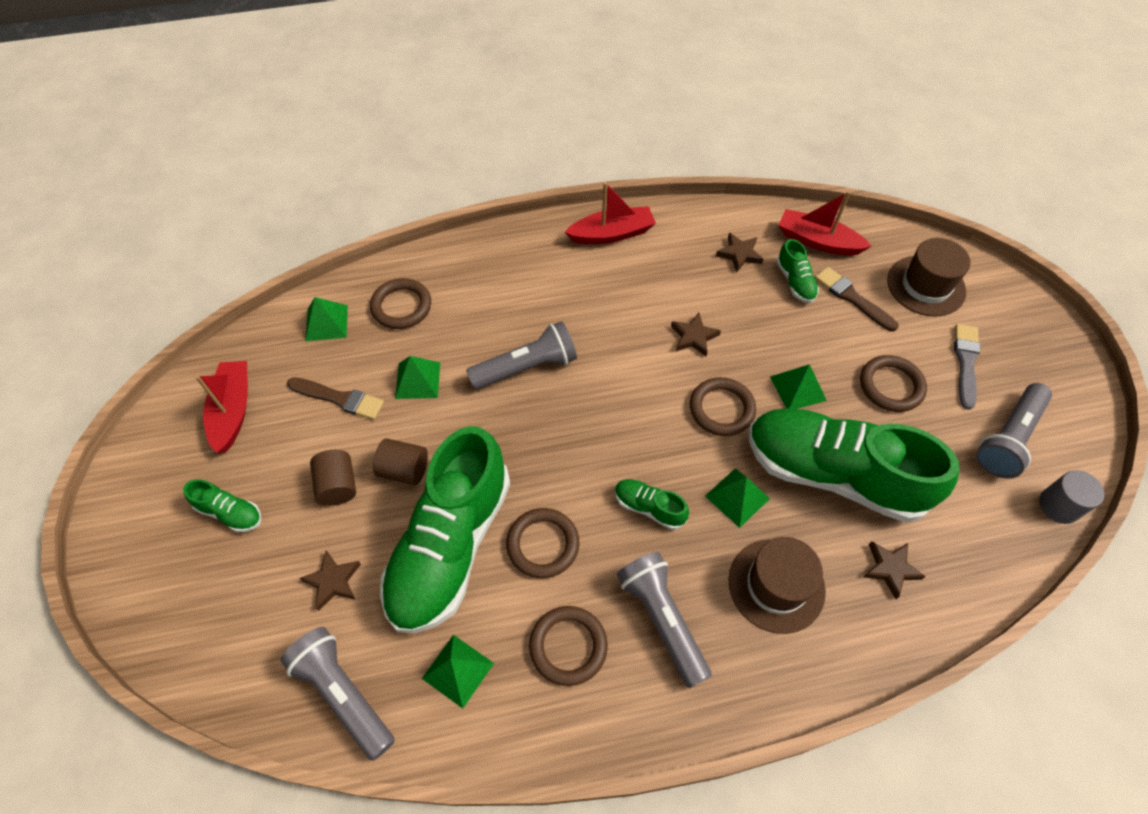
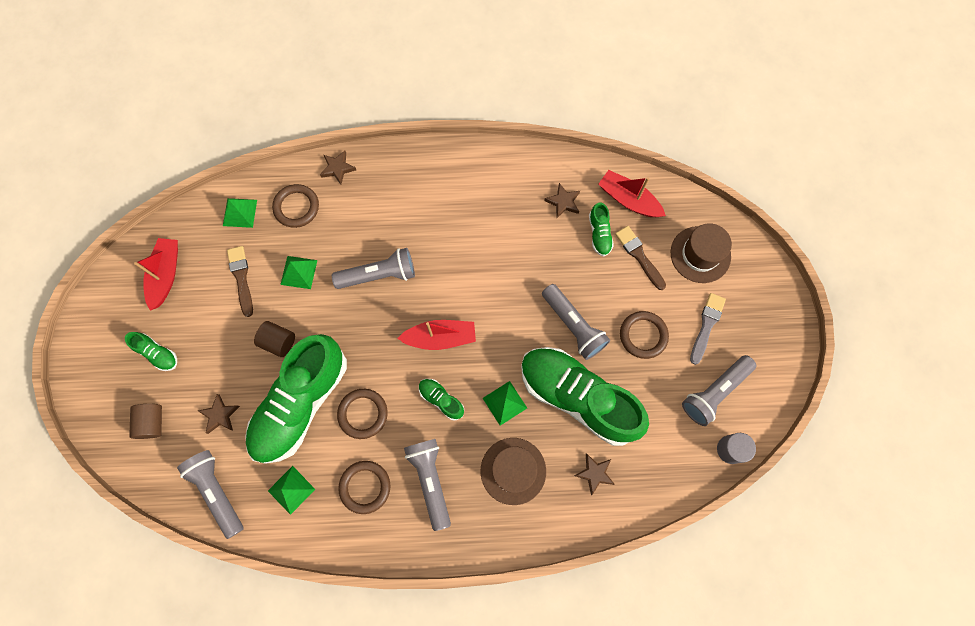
camera: 10 degrees right, 15 degrees up
brown brush [287,377,384,420] -> brown brush turned 135 degrees counterclockwise [227,246,253,317]
brown cylinder [310,450,356,506] -> brown cylinder moved to [129,404,162,439]
red boat [565,182,656,244] -> red boat moved to [397,320,476,350]
brown star [671,313,721,357] -> brown star moved to [320,151,356,185]
brown ring [690,377,756,436] -> none
green pyramid [770,364,827,409] -> grey flashlight [542,284,610,360]

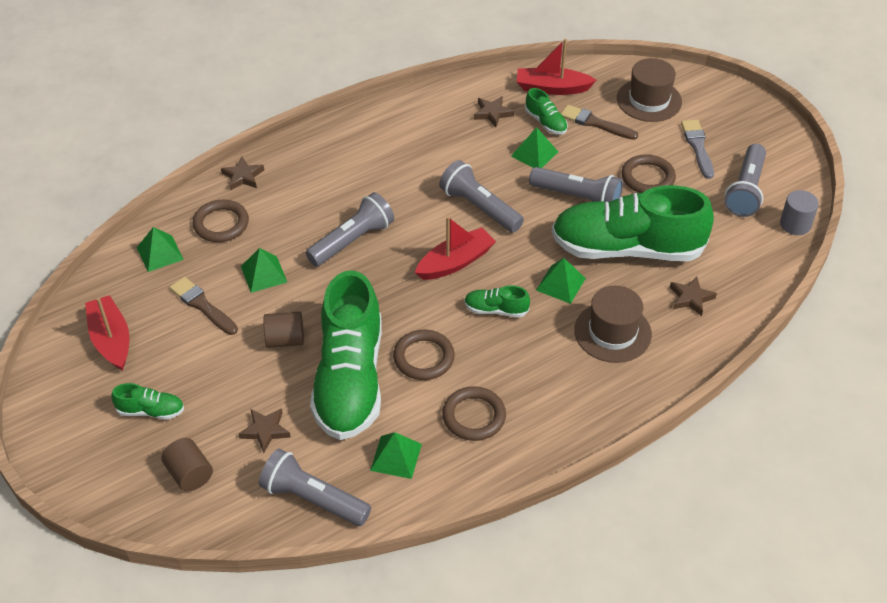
camera: 30 degrees left, 25 degrees down
grey flashlight [404,439,451,531] -> grey flashlight moved to [439,160,524,233]
none -> green pyramid [511,127,558,168]

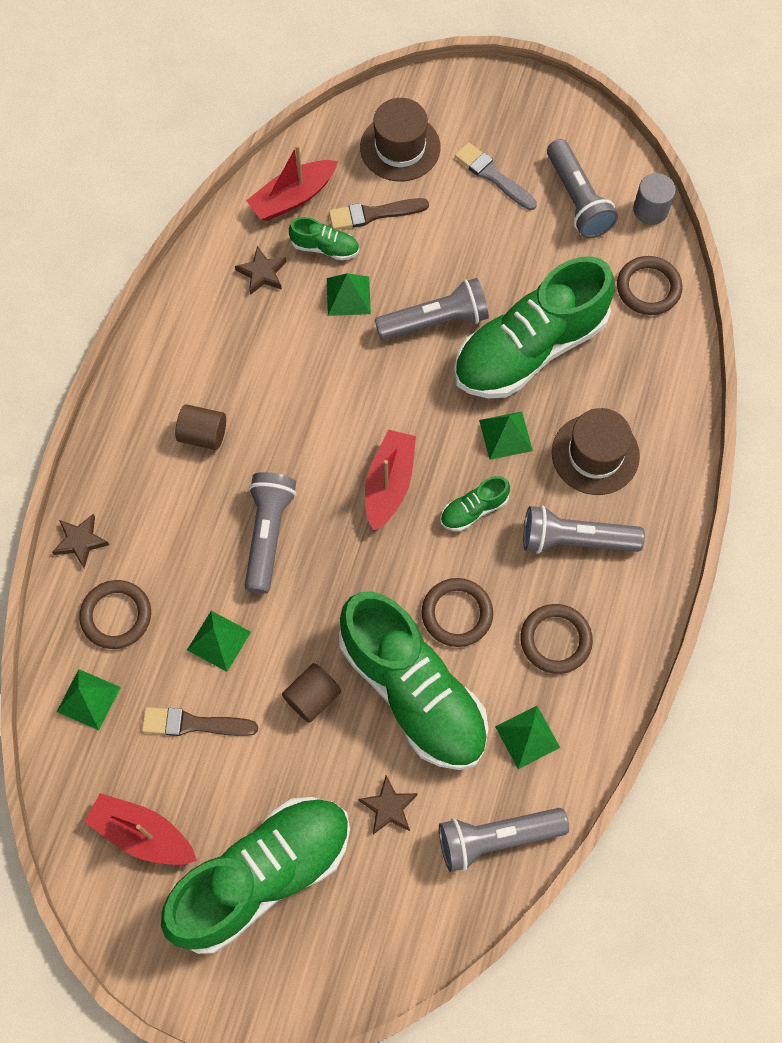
camera: 40 degrees left, 20 degrees up
green shoe [112,383,184,420] -> green shoe [161,797,350,954], size x2.46
brown cylinder [161,438,213,492] -> brown cylinder moved to [175,404,226,450]
grey flashlight [439,160,524,233] -> grey flashlight moved to [523,505,645,554]
brown ring [622,154,676,193] -> brown ring moved to [617,256,683,315]
brown star [670,276,717,316] -> none

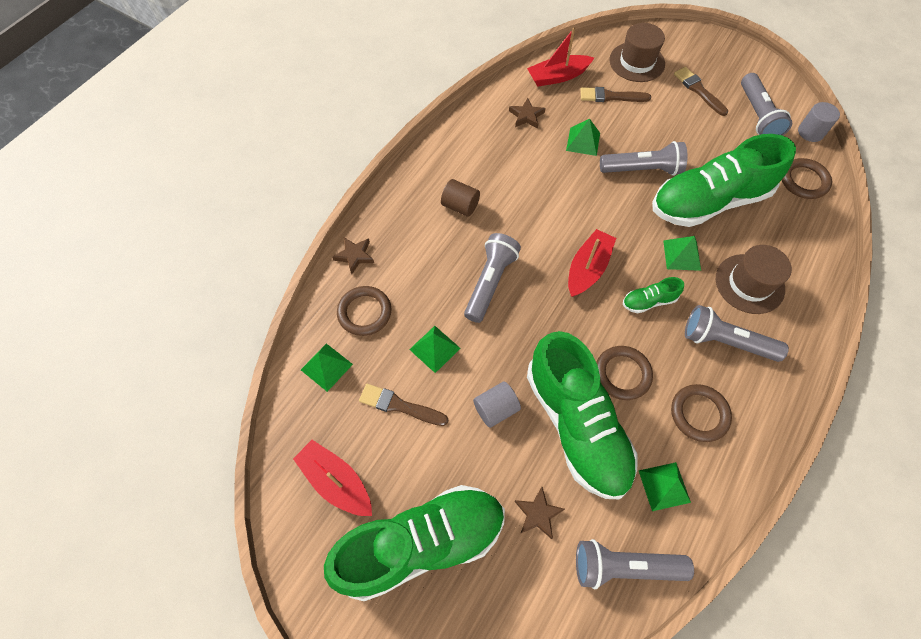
camera: 15 degrees right, 5 degrees down
brown cylinder [282,663,341,723] -> grey cylinder [473,382,521,428]
green shoe [289,217,359,260] -> none
grey brush [455,142,537,210] -> brown brush [674,67,728,116]

